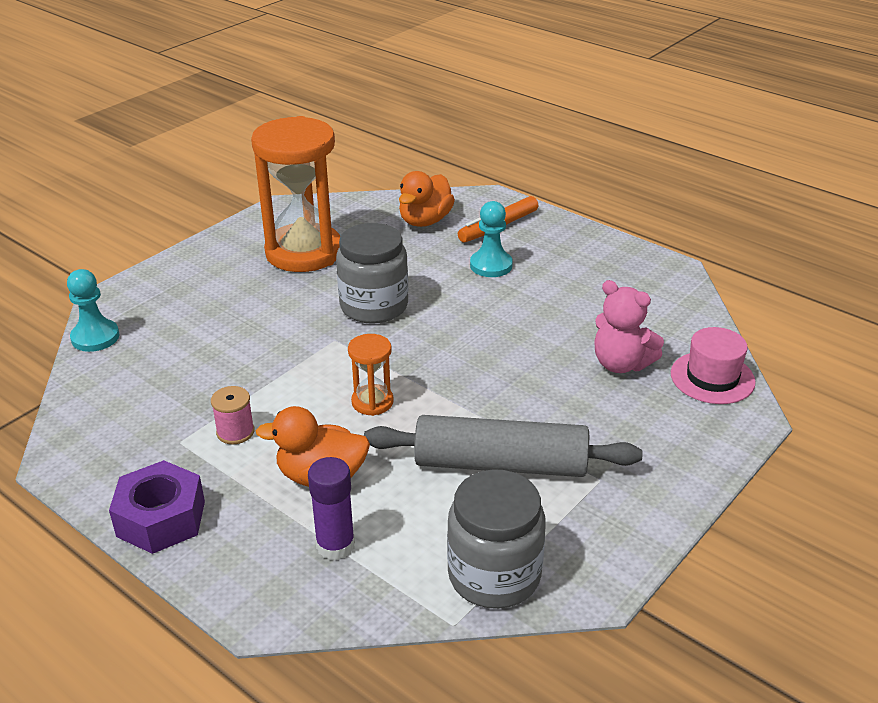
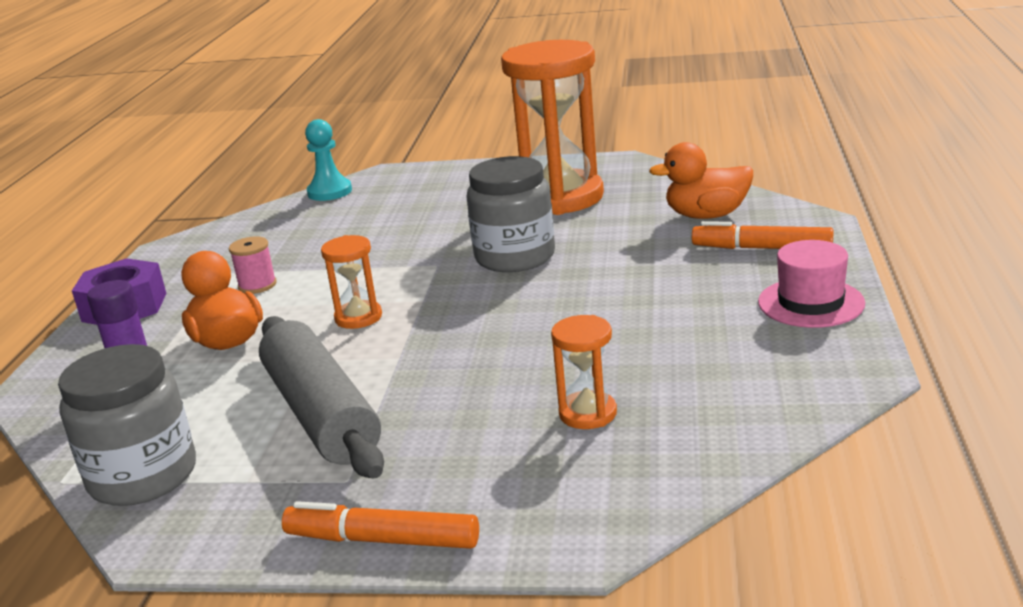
camera: 60 degrees right, 10 degrees down
turquoise pawn [470,201,513,277] -> none
pink teddy bear [594,280,664,373] -> orange hourglass [551,315,617,429]
pink hat [671,327,756,404] -> pink hat moved to [758,240,865,328]
none -> orange marker [282,501,479,549]

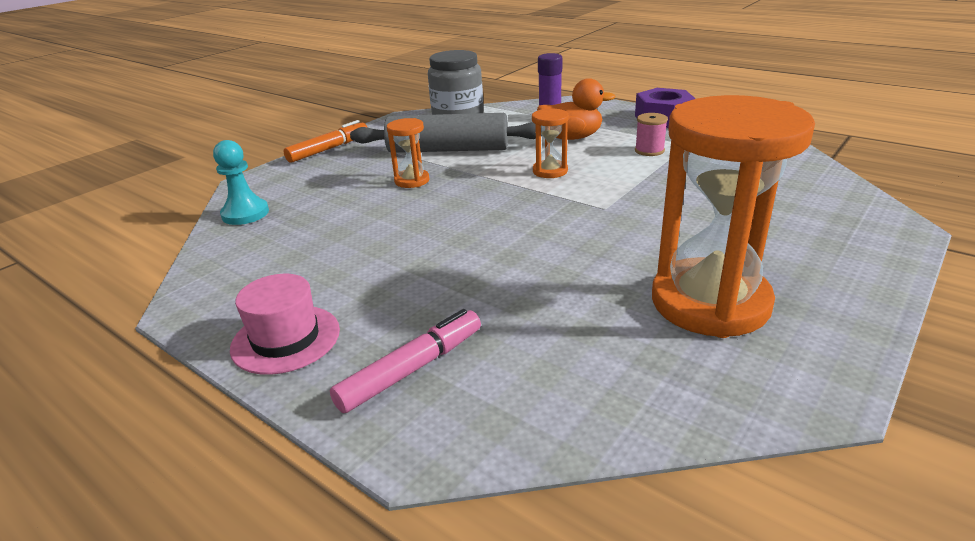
camera: 120 degrees right, 5 degrees up
turquoise pawn [305,119,352,201] -> turquoise pawn moved to [213,140,269,225]
grey jar [466,156,555,272] -> none
orange hourglass [551,315,617,429] -> orange hourglass moved to [387,118,429,188]
orange duck [649,142,753,219] -> none
orange marker [692,221,834,249] -> pink marker [330,309,481,413]

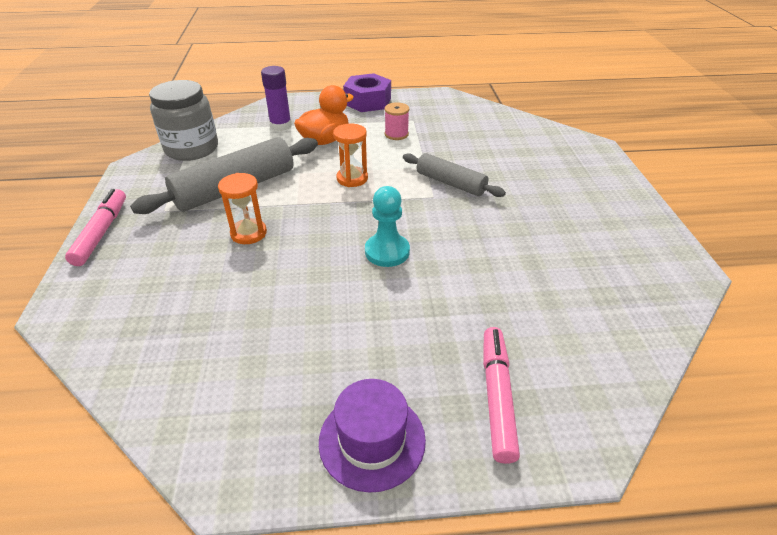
camera: 45 degrees left, 10 degrees up
turquoise pawn [213,140,269,225] -> turquoise pawn moved to [365,186,410,267]
pink hat [230,274,340,375] -> purple hat [319,379,426,493]
orange marker [283,120,368,163] -> pink marker [65,189,126,266]
orange hourglass [652,95,815,338] -> none
none -> grey rolling pin [403,153,506,197]

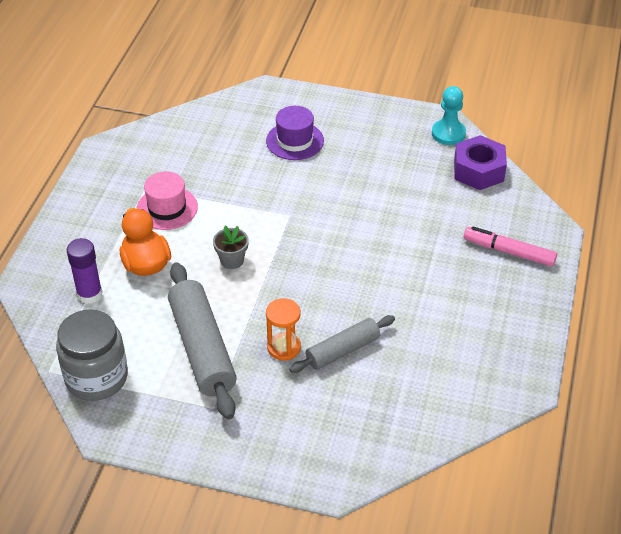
camera: 70 degrees left, 5 degrees up
pink marker [65,189,126,266] -> none
purple hat [319,379,426,493] -> purple hat moved to [266,106,324,160]
orange hourglass [333,124,368,187] -> grey flower pot [213,226,249,269]
purple nut [343,73,391,112] -> purple nut moved to [454,135,507,190]
turquoise pawn [365,186,410,267] -> turquoise pawn moved to [432,86,466,145]
pink spool [384,102,409,140] -> pink hat [136,171,198,230]
grey rolling pin [403,153,506,197] -> grey rolling pin moved to [289,315,395,373]

